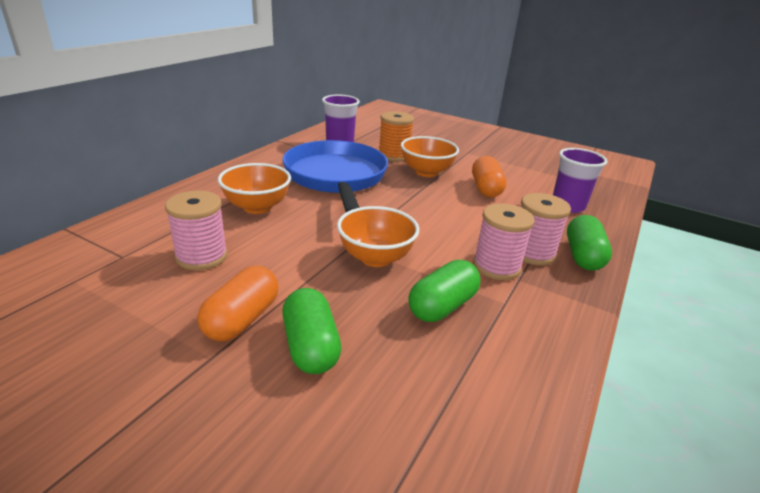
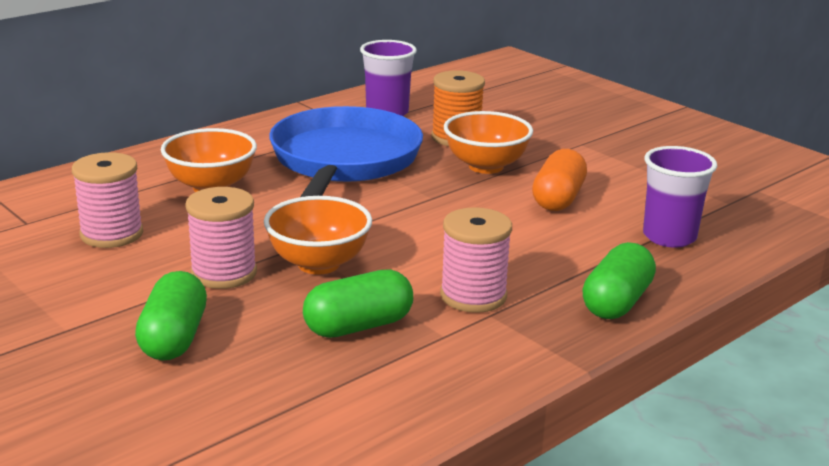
camera: 20 degrees right, 5 degrees down
orange capsule [198,266,279,341] -> none
pink spool [521,193,571,265] -> pink spool moved to [185,187,257,289]

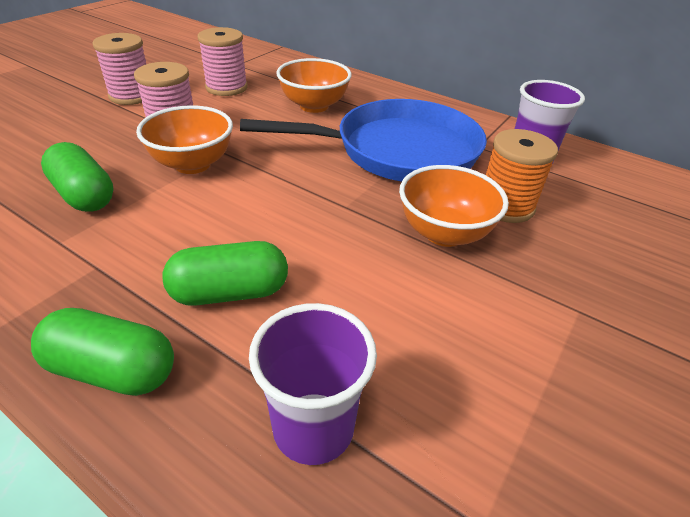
camera: 75 degrees right, 15 degrees up
green capsule [135,271,207,360] -> green capsule moved to [162,241,288,306]
pink spool [440,207,512,313] -> pink spool moved to [92,33,146,105]
orange capsule [532,149,587,211] -> none

